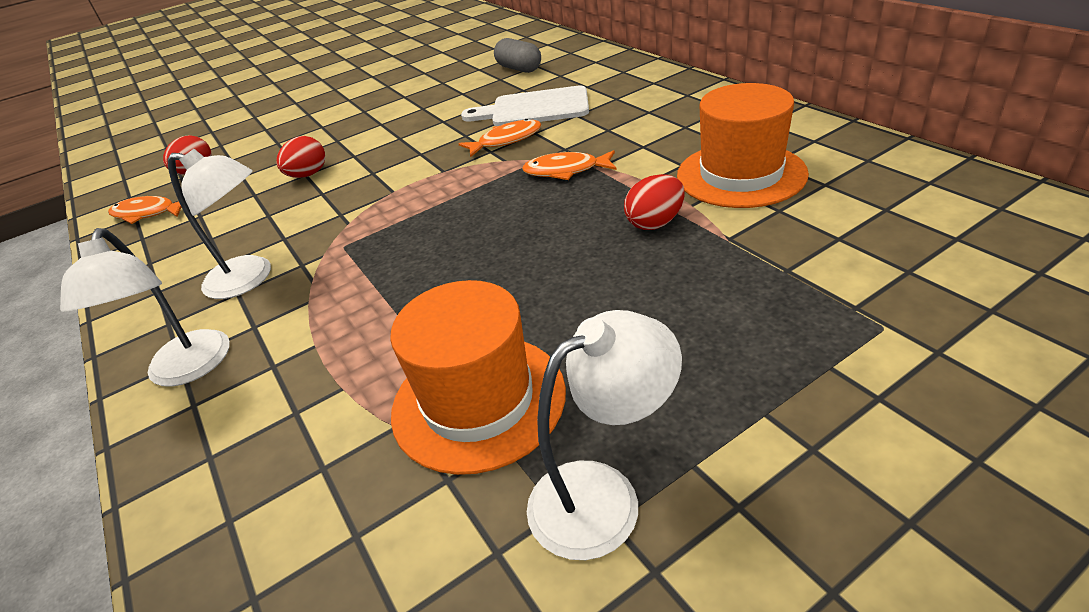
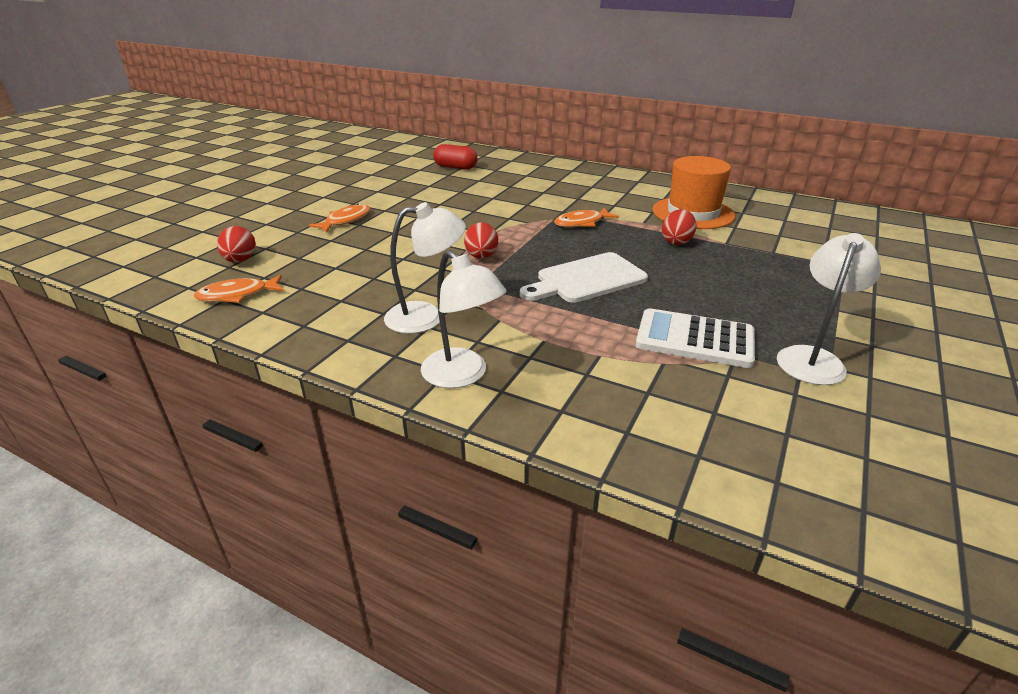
camera: 35 degrees left, 5 degrees down
red egg [276,136,325,178] -> red egg moved to [464,222,498,259]
orange hat [390,280,566,475] -> white calculator [636,308,755,368]
orange fish [458,119,541,157] -> orange fish moved to [309,203,370,233]
white cutting board [461,85,589,126] -> white cutting board moved to [520,252,648,303]
grey capsule [494,38,541,73] -> red capsule [433,144,478,170]

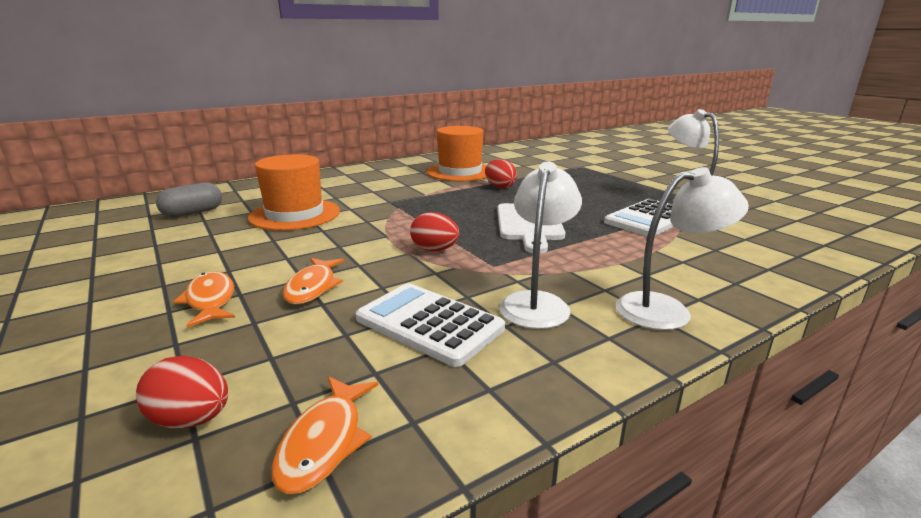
camera: 60 degrees left, 10 degrees down
red capsule [433,144,478,170] -> grey capsule [156,182,222,218]
orange fish [554,208,619,227] -> orange fish moved to [283,258,344,305]
none -> orange hat [248,154,340,231]
none -> white calculator [356,283,505,367]

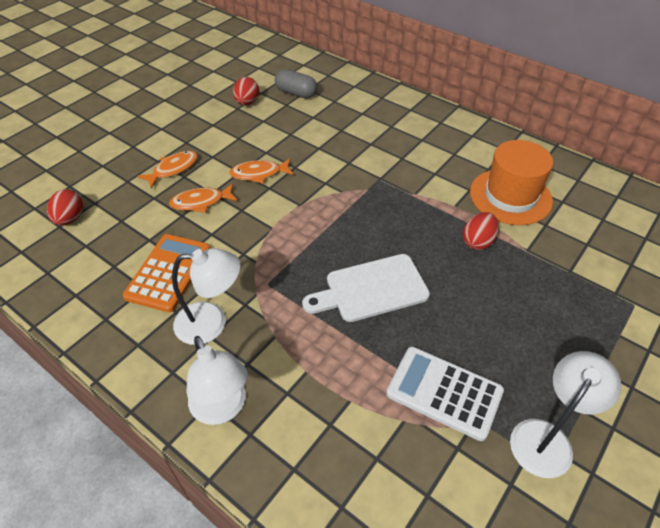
camera: 70 degrees right, 25 degrees up
orange hat [248,154,340,231] -> none
orange fish [272,376,378,494] -> orange fish moved to [229,159,294,184]
white calculator [356,283,505,367] -> orange calculator [123,234,210,313]
red egg [410,212,459,251] -> red egg moved to [233,77,259,105]

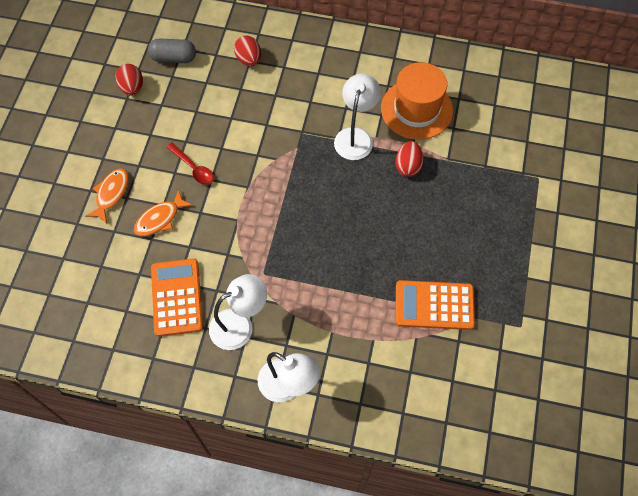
camera: 25 degrees left, 15 degrees up
red egg [47,189,83,226] -> red egg moved to [234,35,261,66]
orange fish [229,159,294,184] -> red spoon [167,143,214,185]
white cutting board [302,254,430,322] -> none
white calculator [386,347,504,441] -> orange calculator [395,280,475,330]
white lamp [510,351,621,478] -> white lamp moved to [334,74,381,160]

